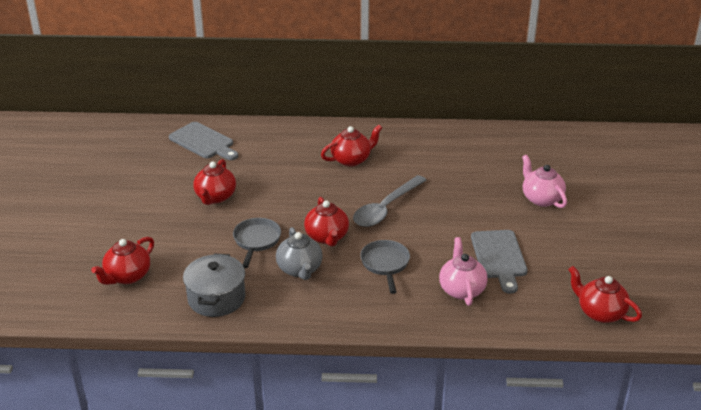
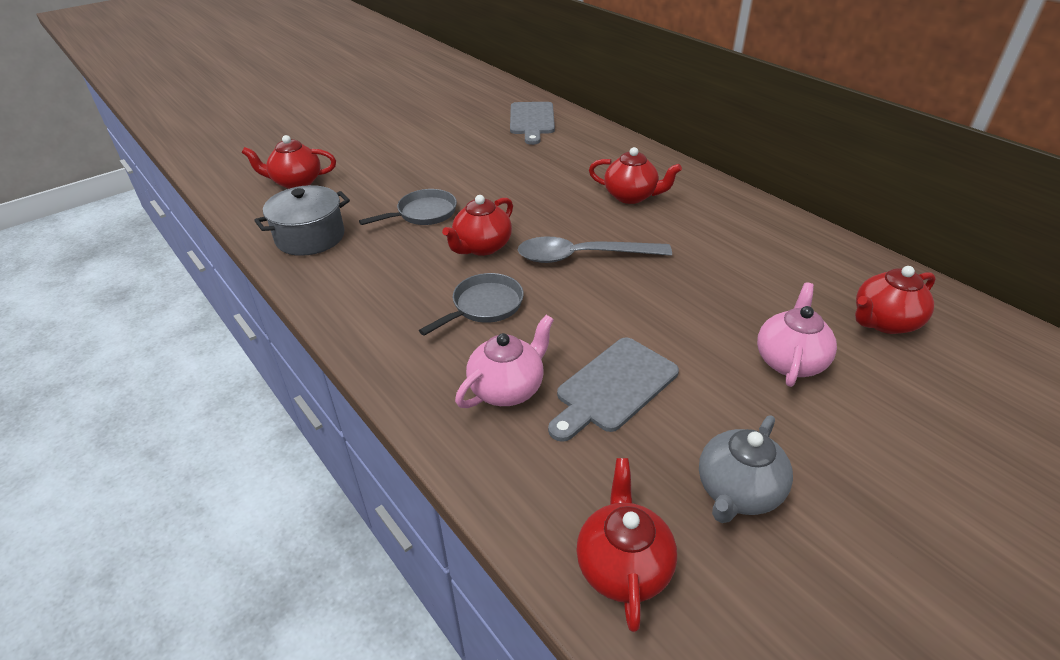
camera: 50 degrees right, 5 degrees up
red teapot [193,159,236,205] -> red teapot moved to [855,266,936,334]
grey teapot [276,227,323,280] -> grey teapot moved to [699,415,793,523]

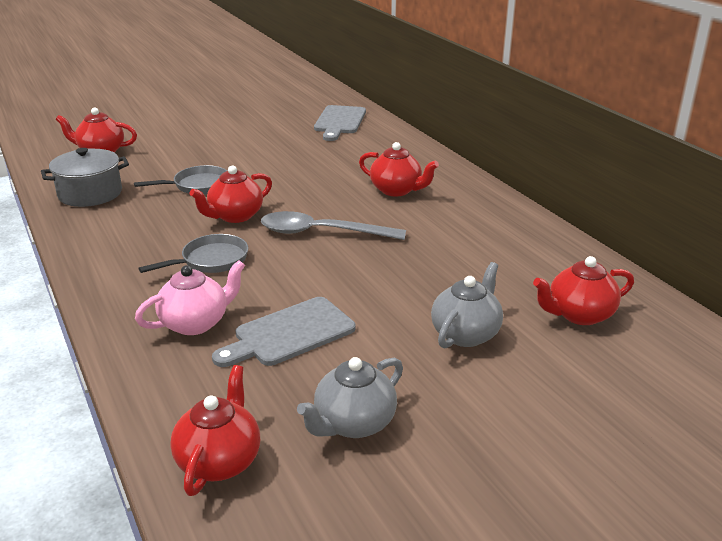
camera: 10 degrees right, 10 degrees down
pink teapot [757,283,837,387] -> grey teapot [431,262,503,349]

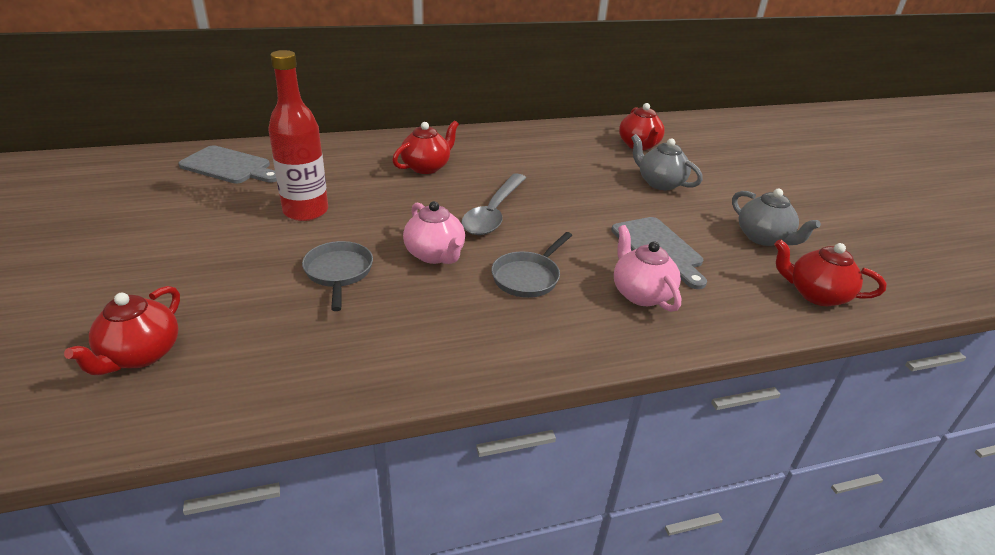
camera: 80 degrees left, 5 degrees up
grey pot [41,148,129,207] -> none
grey pan [138,234,248,273] -> grey pan turned 120 degrees counterclockwise [491,232,572,298]
red teapot [189,166,272,223] -> pink teapot [403,201,465,264]
none -> red bottle [268,50,328,221]

